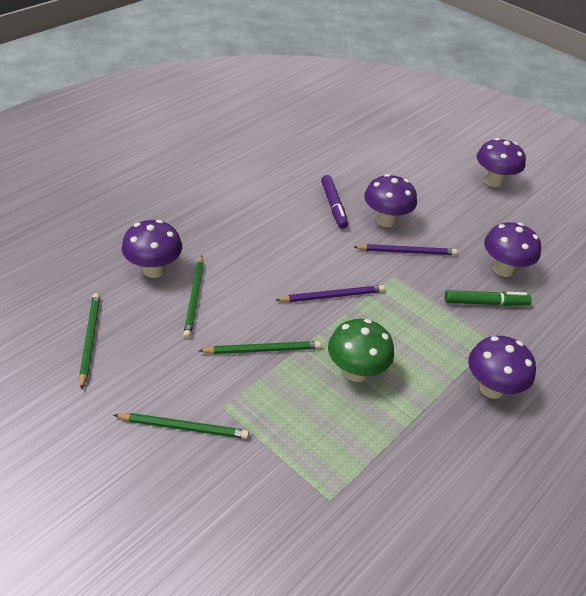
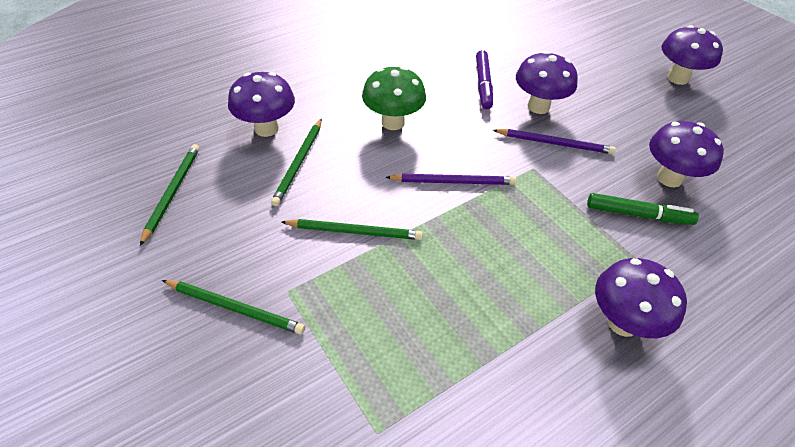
camera: 15 degrees right, 5 degrees up
green mushroom [328,319,394,382] -> green mushroom moved to [362,66,426,130]

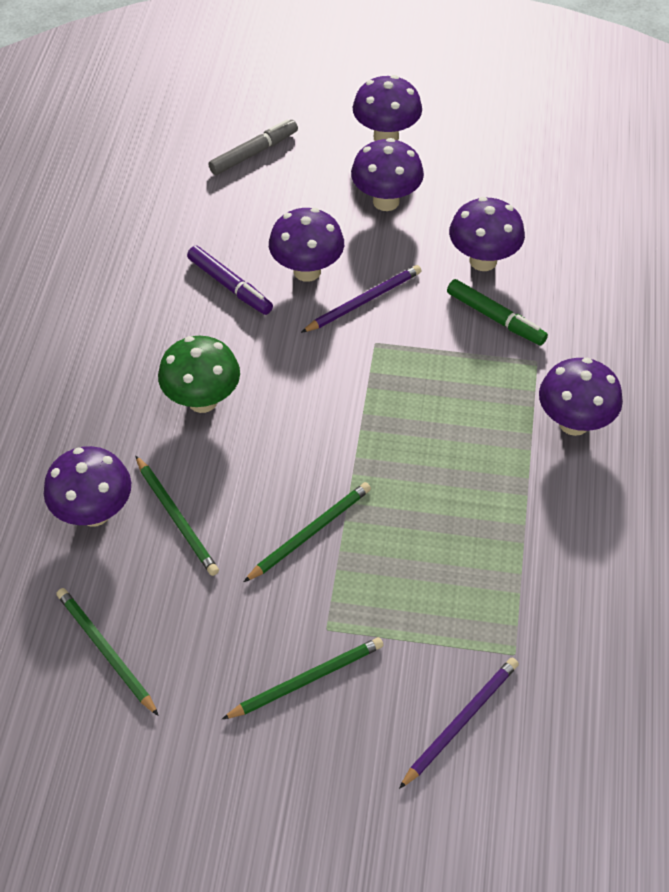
camera: 45 degrees left, 5 degrees up
purple pencil [385,174,517,185] -> purple pencil moved to [399,657,519,789]
green marker [587,193,699,225] -> green marker turned 75 degrees clockwise [447,279,548,345]
none -> grey marker [208,119,298,175]
none -> purple mushroom [351,138,424,211]

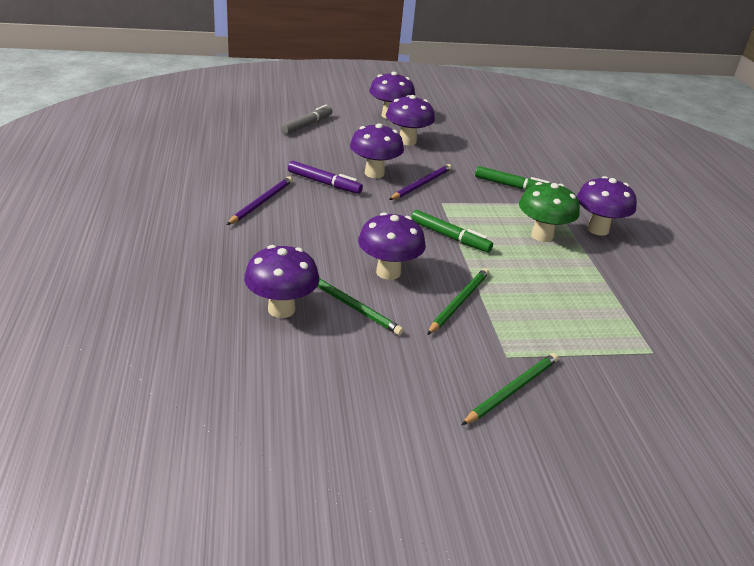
camera: 20 degrees left, 20 degrees down
green pencil [56,588,159,716] -> none
green mushroom [158,336,240,413] -> green mushroom moved to [519,182,580,242]
purple pencil [399,657,519,789] -> purple pencil moved to [227,176,293,225]
purple mushroom [449,197,525,271] -> purple mushroom moved to [358,212,426,280]
none -> green marker [411,210,493,252]

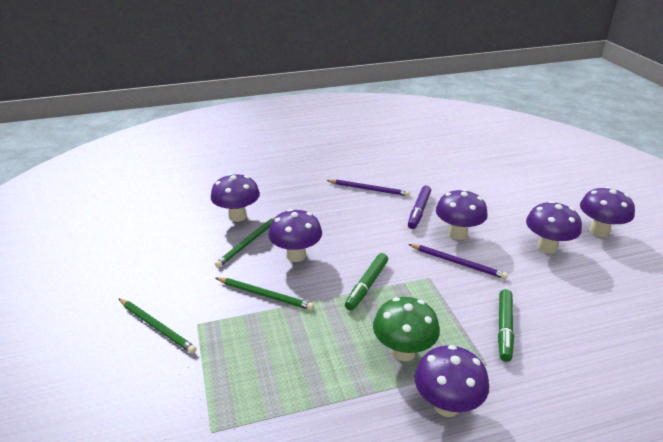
camera: 85 degrees right, 0 degrees up
grey marker [281,105,333,135] -> none

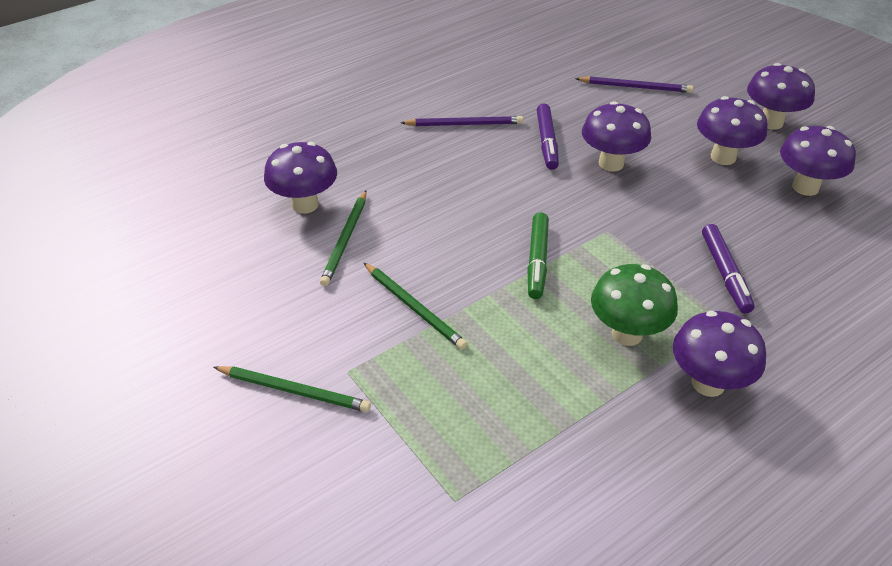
camera: 20 degrees left, 10 degrees up
green pencil [216,277,314,310] -> green pencil turned 45 degrees clockwise [364,263,468,350]
purple mushroom [268,209,322,262] -> purple mushroom moved to [780,126,856,196]
purple pencil [408,244,508,279] -> purple pencil moved to [575,76,693,93]
green marker [498,289,514,362] -> purple marker [702,224,755,313]

